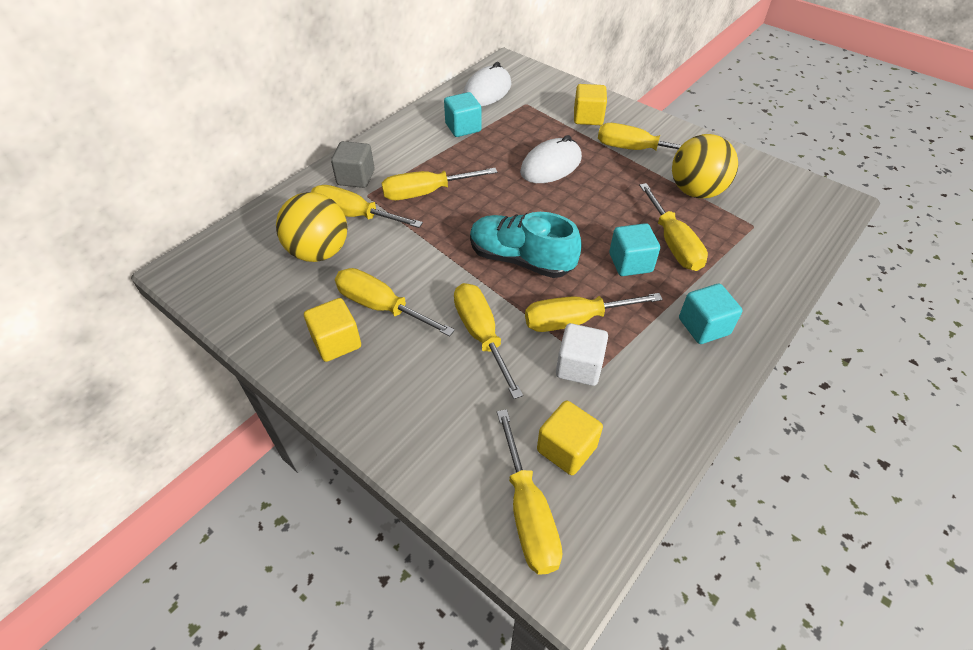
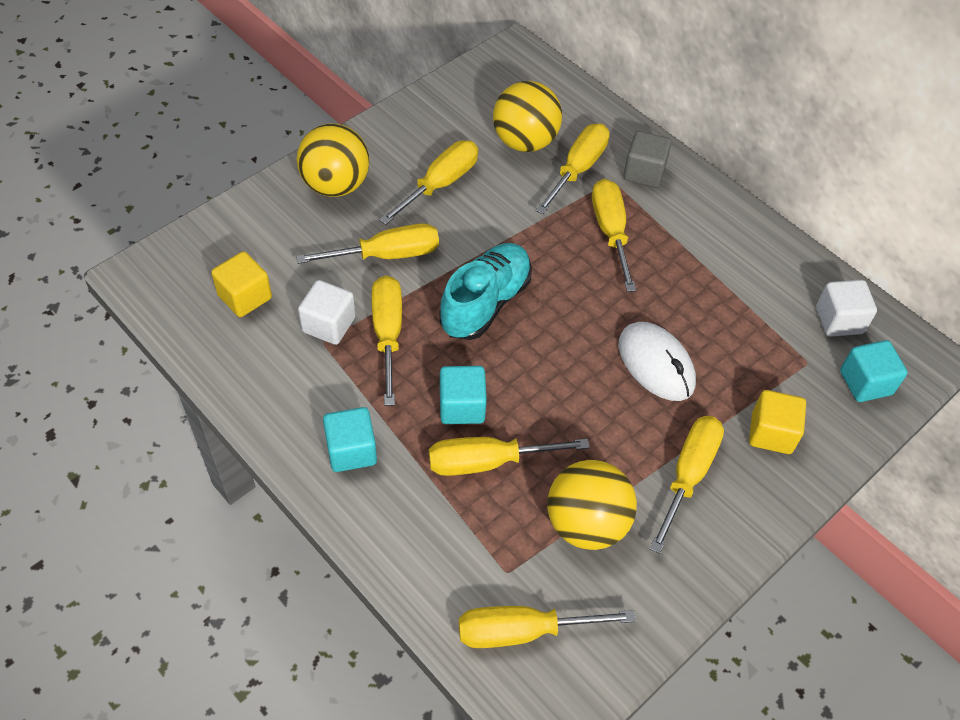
camera: 95 degrees right, 5 degrees up
yellow cube [304,298,361,362] -> none
turquoise cube [444,92,482,137] -> turquoise cube moved to [840,340,908,402]
white mouse [463,62,511,106] -> white cube [816,280,877,337]
yellow screwdriver [497,409,562,575] -> yellow screwdriver moved to [459,606,636,648]
none -> yellow ball [296,124,370,197]

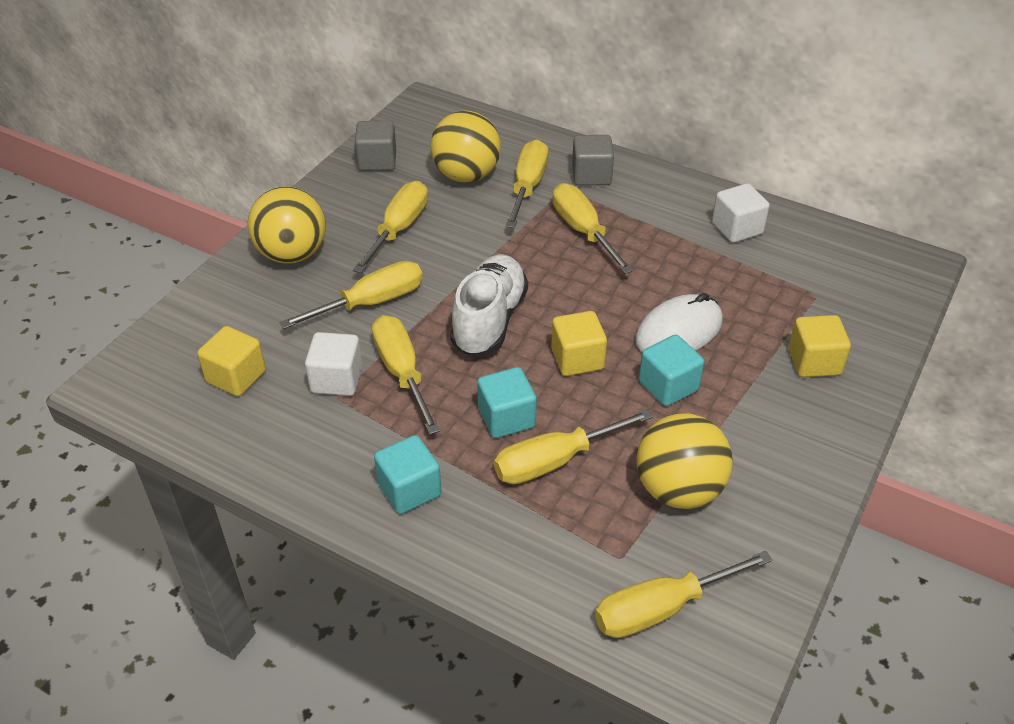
camera: 15 degrees left, 10 degrees down
turquoise shoe [439,243,532,340] -> white shoe [450,255,528,356]
white mouse [618,322,696,401] -> white mouse turned 75 degrees counterclockwise [635,293,723,352]
yellow screwdriver [650,416,724,554] -> none
white cube [816,280,877,337] -> white cube moved to [712,183,770,243]
turquoise cube [840,340,908,402] -> turquoise cube moved to [639,335,704,406]
none -> grey cube [355,121,396,171]
none -> yellow cube [551,311,607,376]

